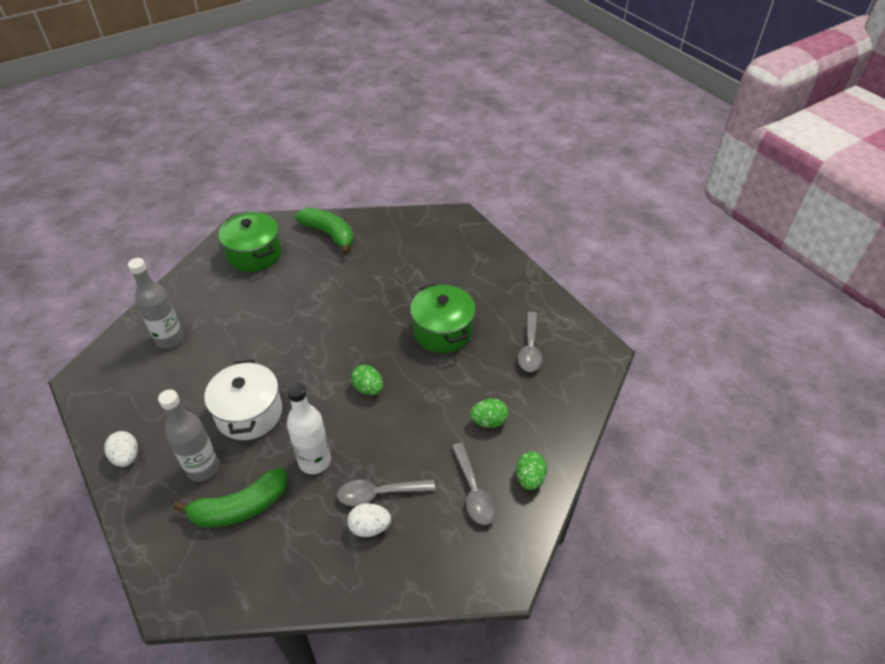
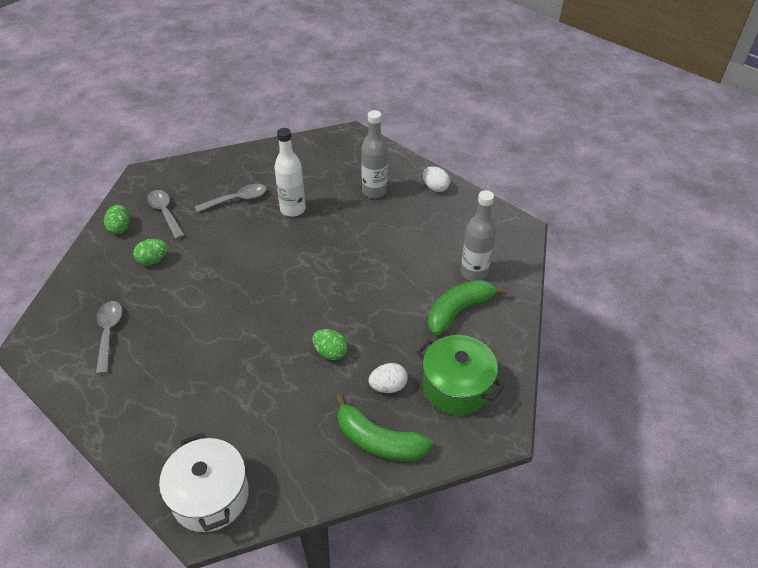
camera: 165 degrees right, 0 degrees up
green banana [173,468,288,528] -> green banana moved to [428,279,507,335]
white pot [204,359,282,440] -> white pot moved to [159,433,249,532]
white egg [347,503,391,537] -> white egg moved to [369,363,408,393]
green egg [351,365,383,395] -> green egg moved to [312,329,348,360]
green pot [410,283,476,353] -> none

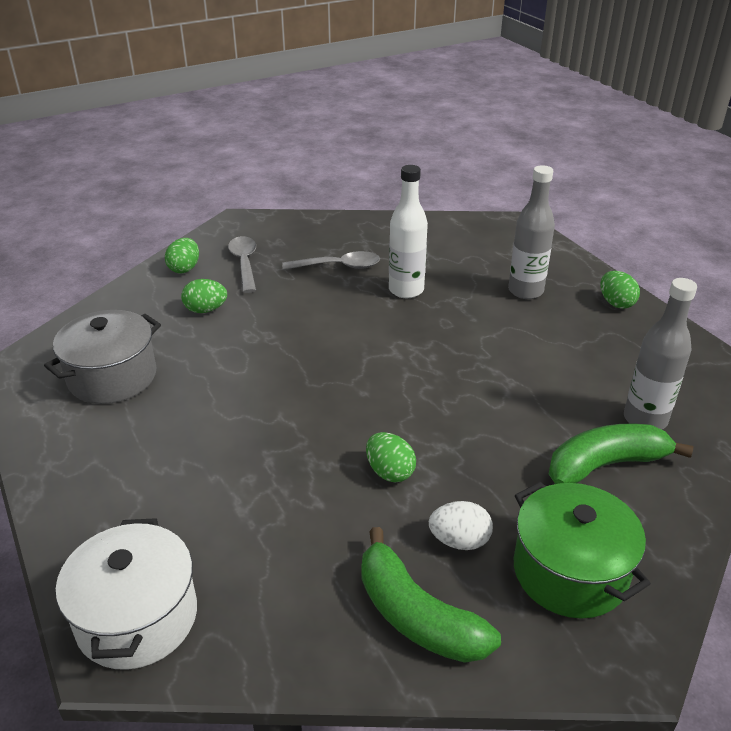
camera: 20 degrees right, 10 degrees down
grey spoon [96,301,123,374] -> grey pot [44,310,161,404]
white egg [423,166,450,192] -> green egg [600,271,640,309]

